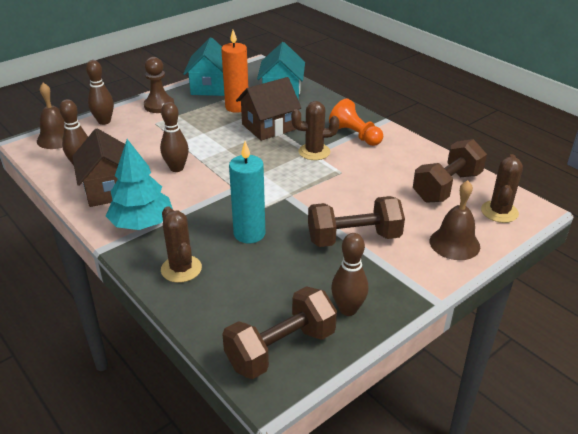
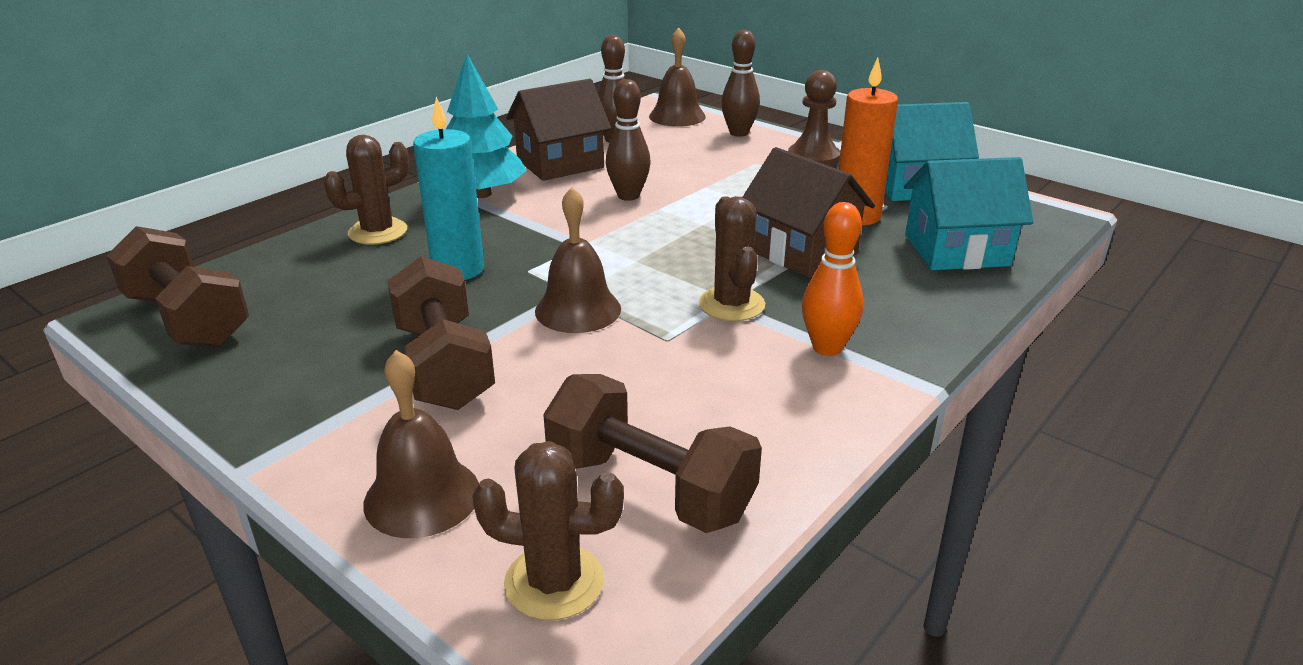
camera: 80 degrees right, 5 degrees down
orange pawn [329,98,383,146] -> orange bowling pin [802,202,863,356]
brown bowling pin [331,233,368,316] -> none
none -> brown bell [535,187,621,333]

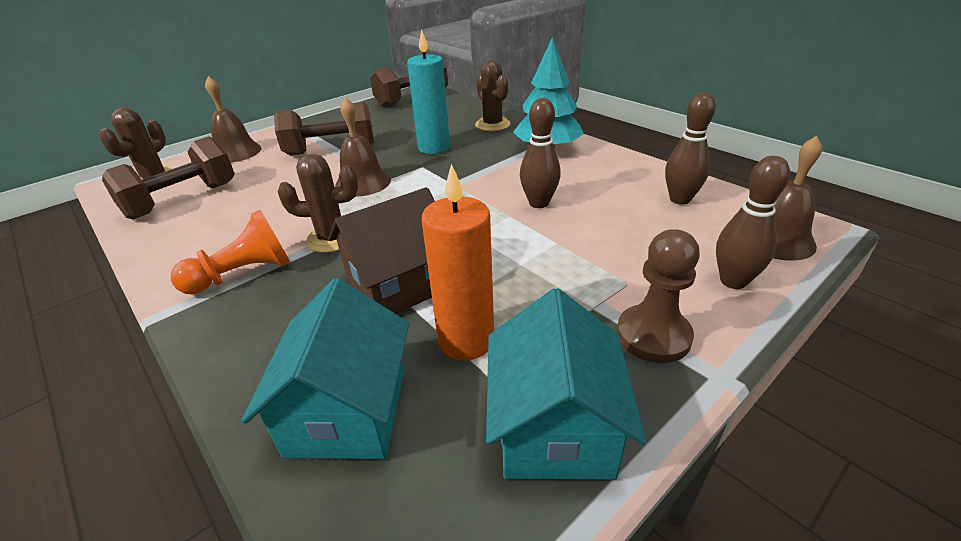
camera: 100 degrees right, 5 degrees up
brown house [506,79,611,181] -> none
orange bowling pin [802,202,863,356] -> orange pawn [171,210,290,295]

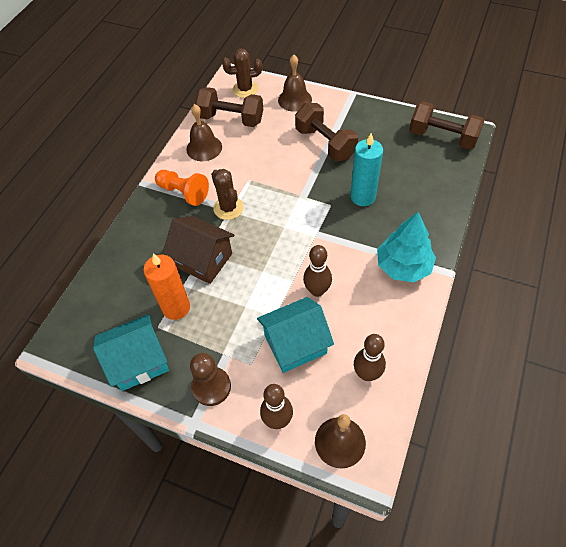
camera: 65 degrees right, 20 degrees up
turquoise house [241,278,409,459] -> turquoise house moved to [257,297,334,373]
brown bell [335,97,391,196] -> brown bell moved to [186,104,222,161]
brown cactus [475,60,511,131] -> none

